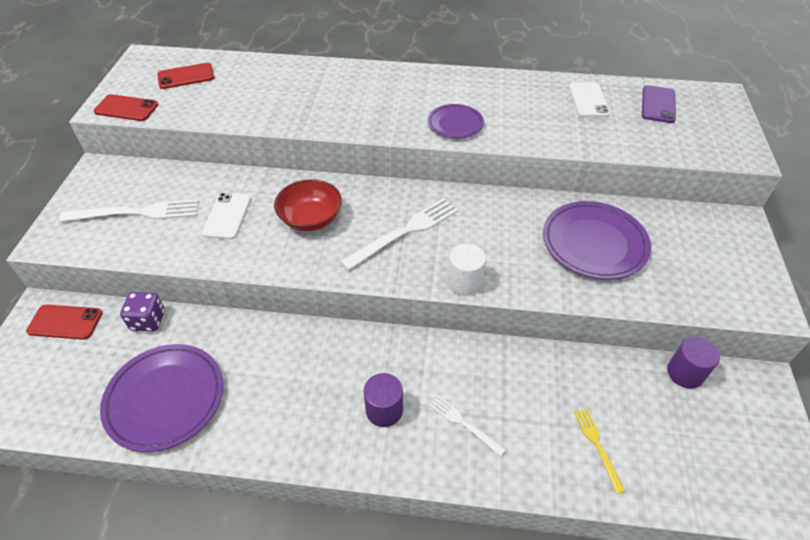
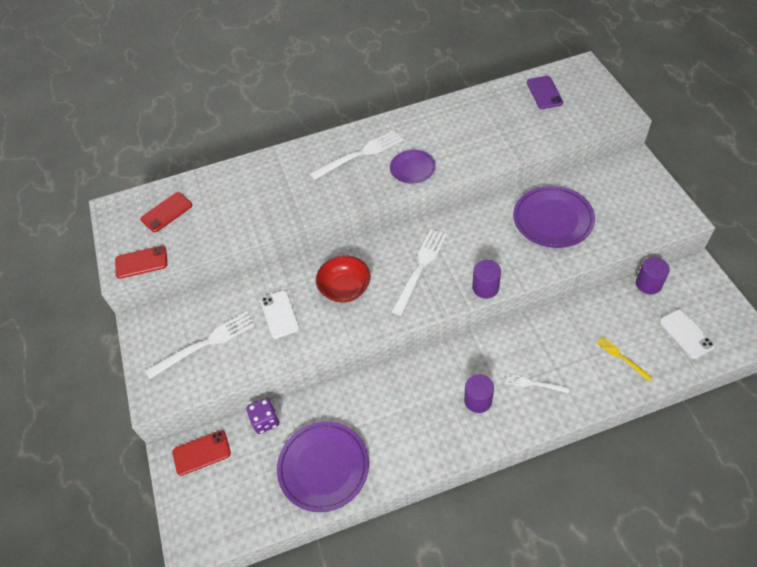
camera: 20 degrees left, 5 degrees up
white cylinder [447,244,486,296] -> purple cylinder [472,260,501,298]
white phone [569,82,610,117] -> white phone moved to [659,309,715,359]
none -> white fork [310,130,403,180]

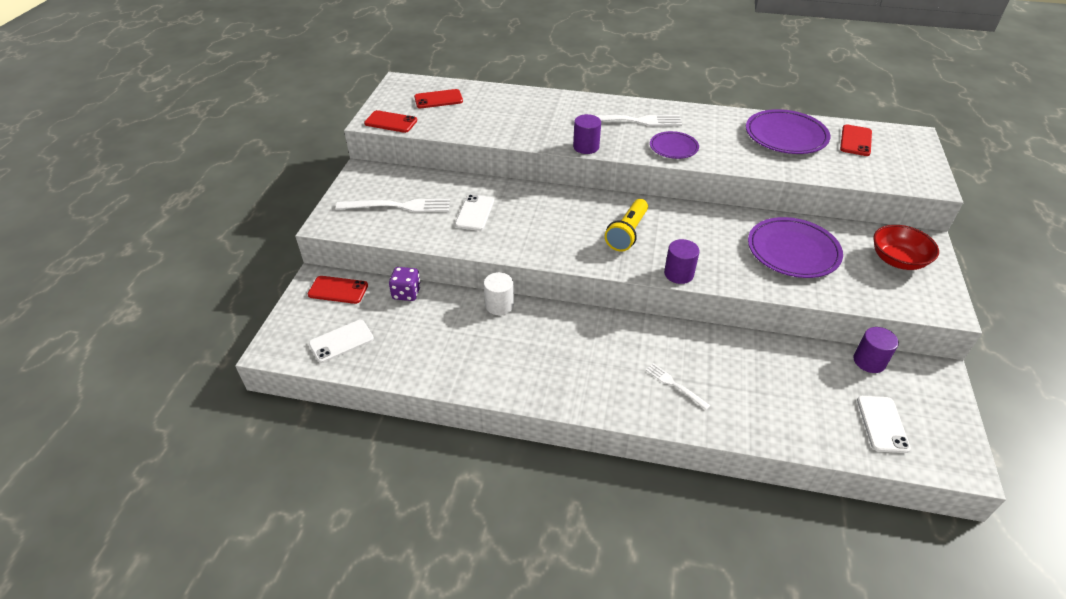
camera: 25 degrees right, 10 degrees down
purple plate [277,422,369,512] -> purple plate moved to [746,109,830,154]
red bowl [316,256,371,302] -> red bowl moved to [873,225,939,270]
white fork [391,229,447,316] -> yellow flashlight [605,199,648,251]
purple cylinder [464,374,494,413] -> purple cylinder moved to [573,114,601,154]
purple phone [527,76,563,109] -> red phone [840,124,872,156]
yellow fork [596,337,652,381] -> none
none -> white phone [309,320,374,363]
none -> white cylinder [484,272,514,315]

